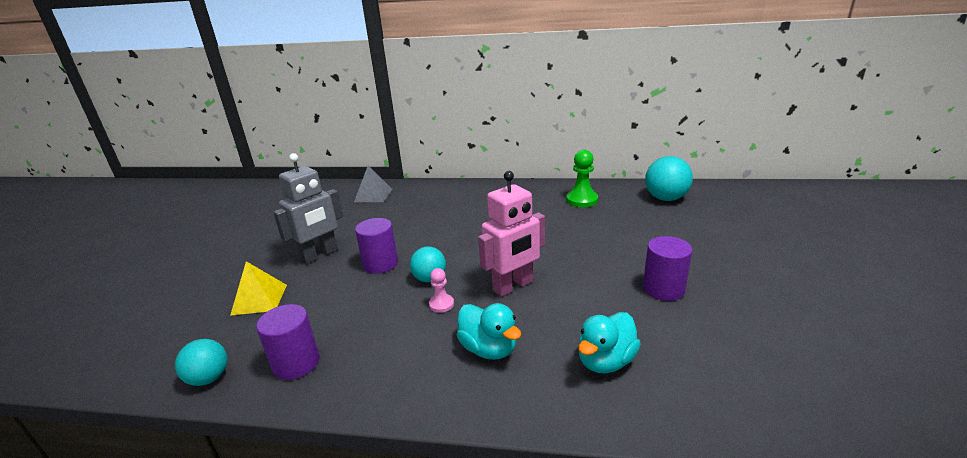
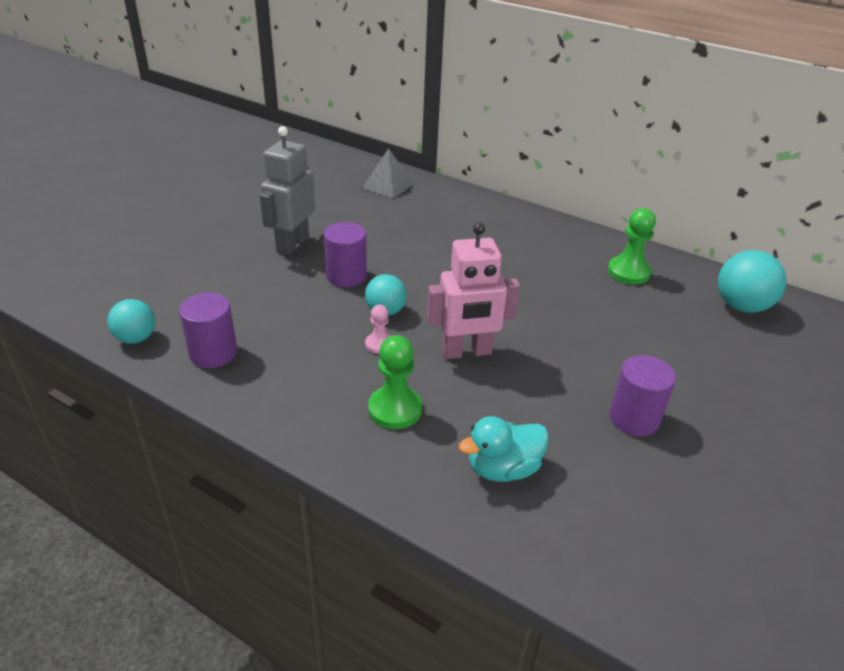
camera: 20 degrees right, 10 degrees up
yellow pyramid [230,261,287,316] -> none
grey robot [273,153,343,264] -> grey robot turned 135 degrees clockwise [260,126,315,255]
turquoise duck [457,303,521,360] -> green pawn [368,335,422,429]

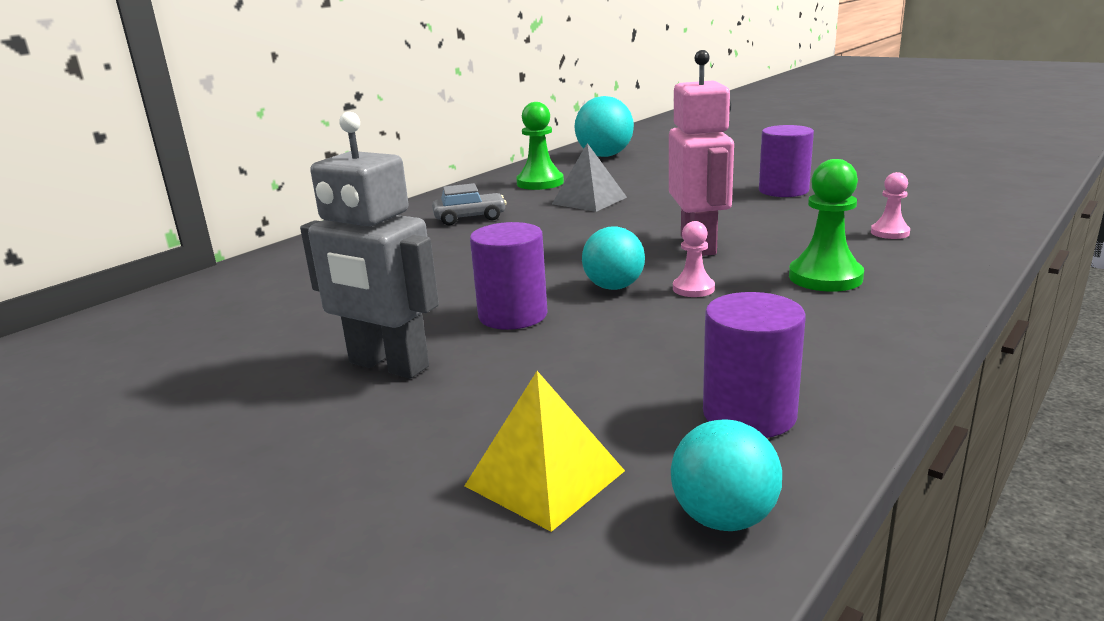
camera: 80 degrees left, 15 degrees down
grey pyramid [362,148,414,199] -> grey pyramid moved to [552,143,627,212]
turquoise duck [459,416,549,482] -> pink pawn [871,172,910,239]
none -> grey car [432,183,506,225]
none -> yellow pyramid [465,371,625,532]

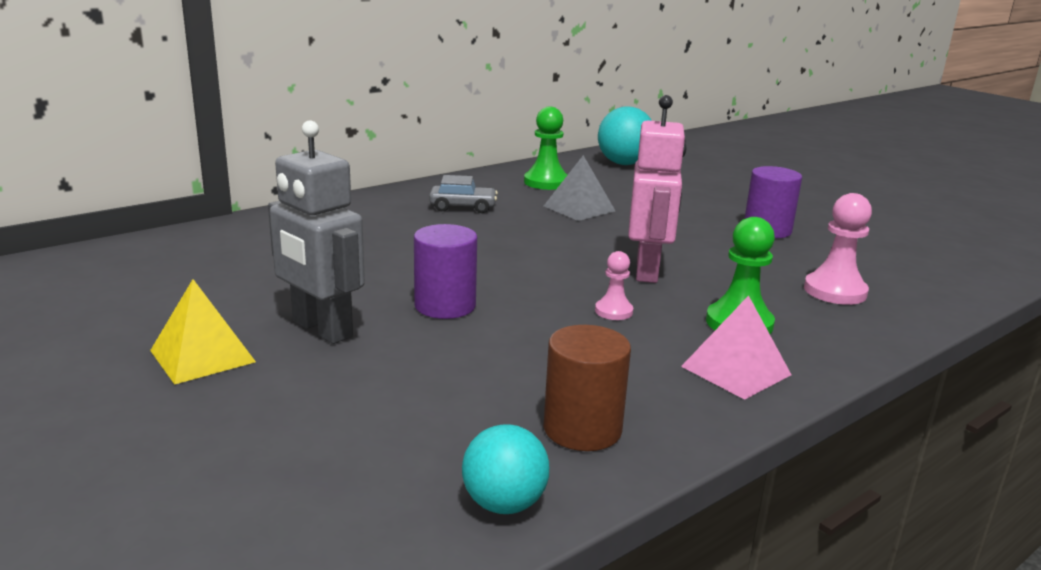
camera: 10 degrees right, 0 degrees up
yellow pyramid [465,371,625,532] -> yellow pyramid moved to [150,279,256,385]
turquoise ball [582,226,645,290] -> none
purple cylinder [703,292,806,438] -> brown cylinder [543,325,631,451]
pink pawn [871,172,910,239] -> pink pawn [804,193,872,305], size x1.72
none -> pink pyramid [681,295,791,400]

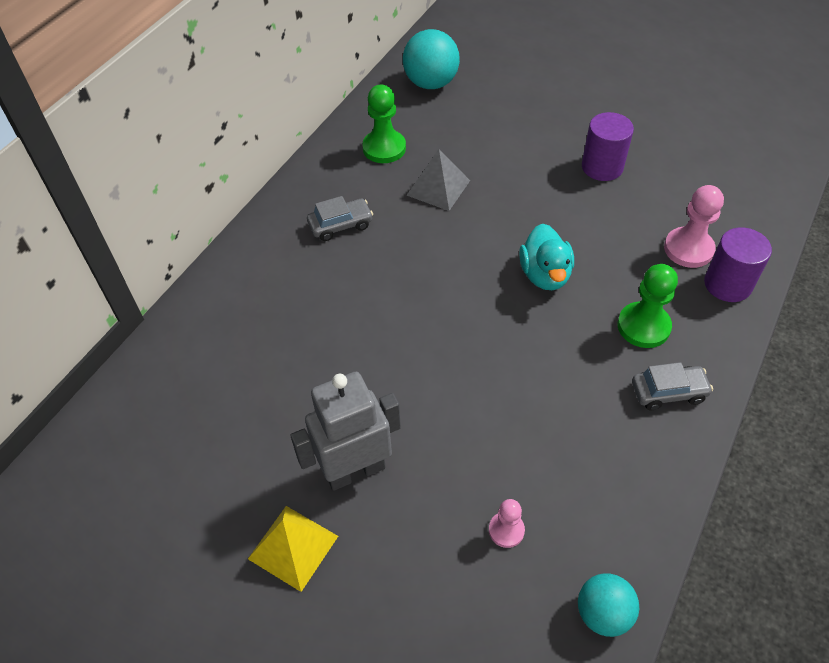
camera: 20 degrees left, 30 degrees up
grey robot [268,121,365,344] -> grey robot turned 135 degrees clockwise [290,372,401,491]
purple cylinder [414,224,477,319] -> purple cylinder moved to [704,227,772,302]
brown cylinder [543,325,631,451] -> none
pink pawn [595,251,633,320] -> pink pawn moved to [489,499,525,548]
pink robot [628,95,687,283] -> turquoise duck [519,223,574,290]
pink pyramid [681,295,791,400] -> grey car [632,362,713,410]

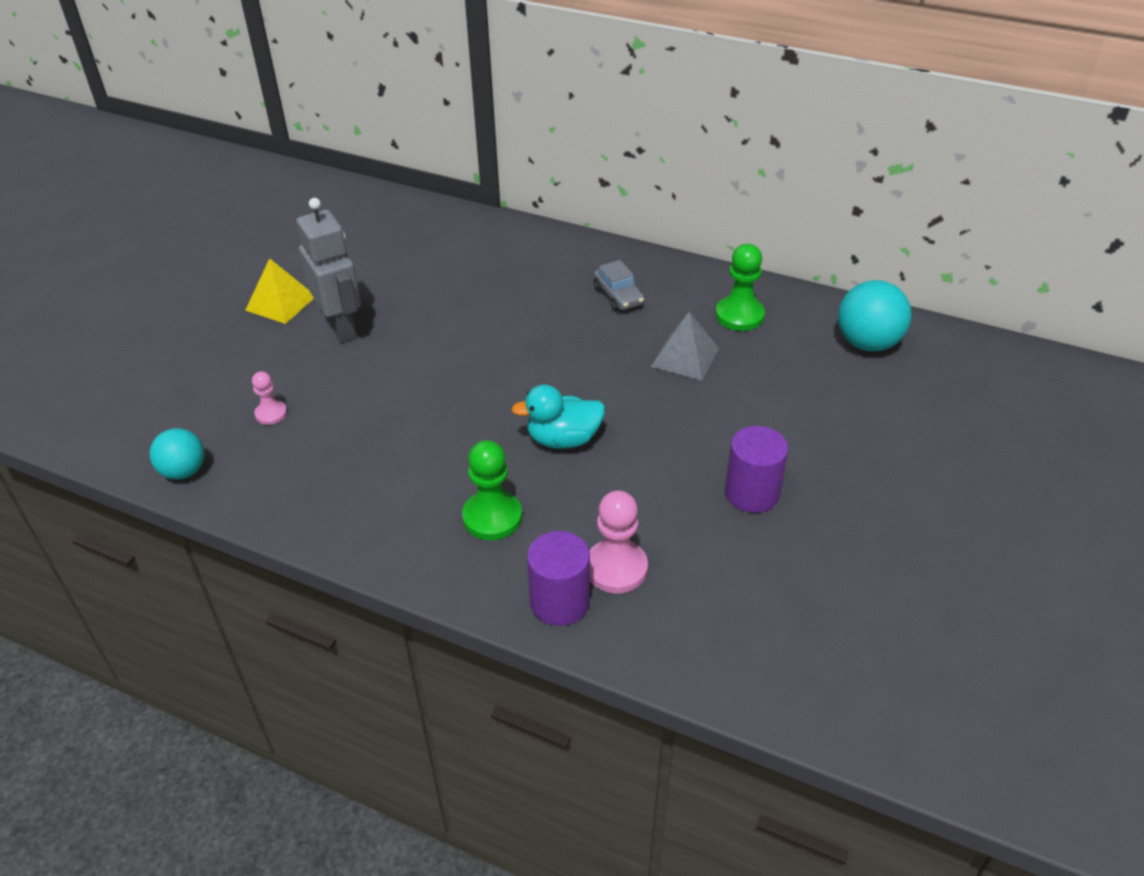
camera: 85 degrees right, 10 degrees down
grey car [632,362,713,410] -> none

